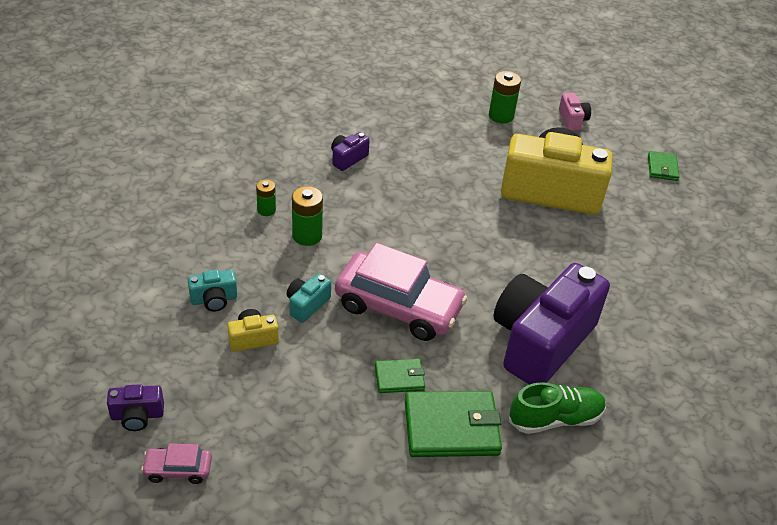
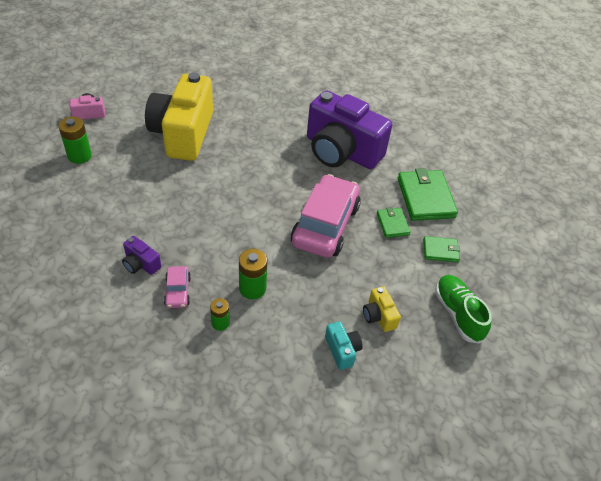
camera: 95 degrees left, 5 degrees up
purple camera [107,384,164,431] -> none
pink car [141,443,212,484] -> pink car moved to [164,266,191,308]
turquoise camera [287,274,331,323] -> none
green shoe [509,382,606,434] -> green shoe moved to [435,275,492,344]
green wallet [648,151,679,181] -> green wallet moved to [423,236,460,262]

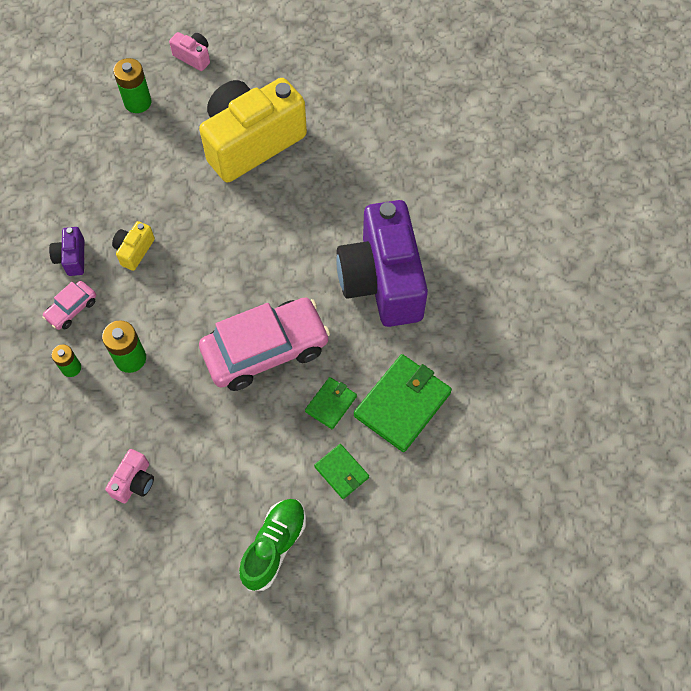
camera: 50 degrees right, 15 degrees up
turquoise camera [325,321,363,370] -> pink camera [105,449,154,503]
yellow camera [363,286,401,332] -> yellow camera moved to [112,221,155,271]

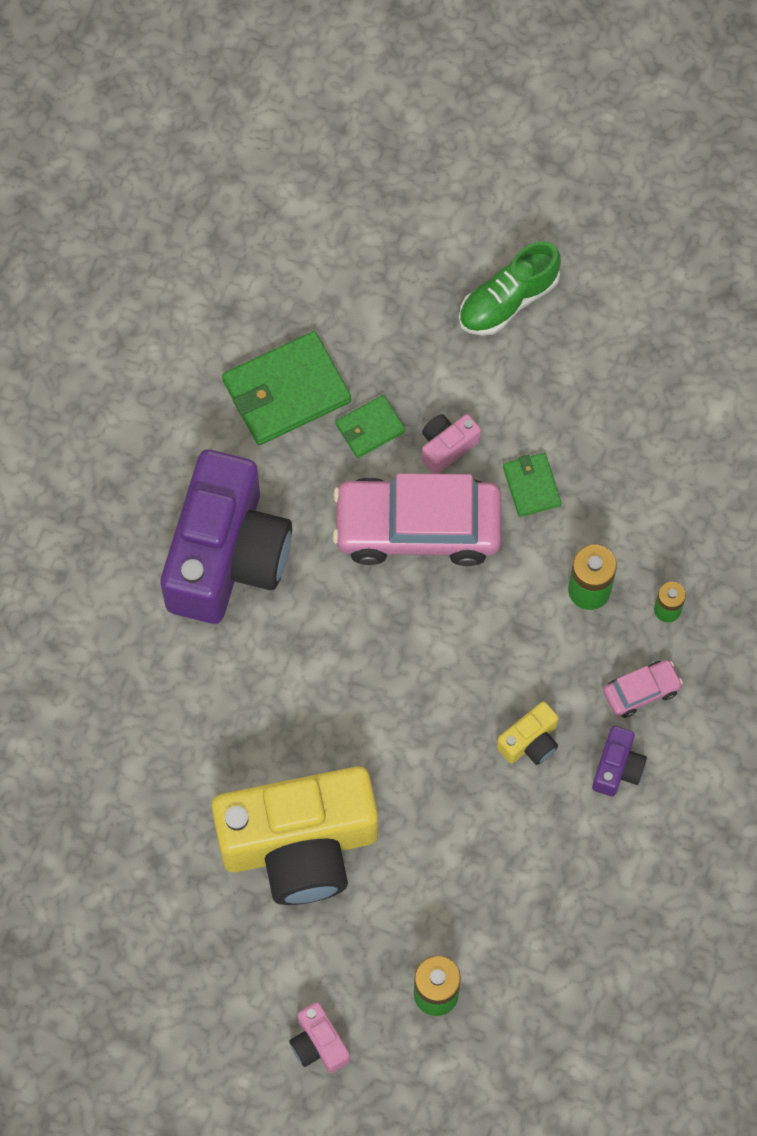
camera: 155 degrees left, 5 degrees up
pink camera [105,449,154,503] -> pink camera moved to [422,414,481,474]
green wallet [314,444,369,499] -> green wallet moved to [503,453,561,517]

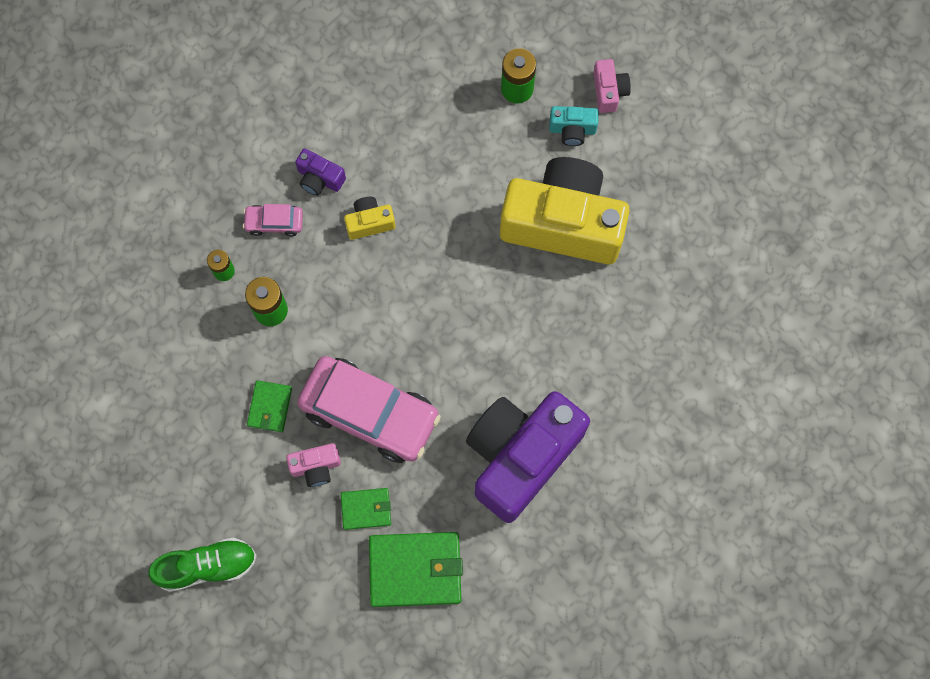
camera: 155 degrees left, 5 degrees up
purple camera [592,726,647,797] -> purple camera turned 105 degrees counterclockwise [295,148,346,196]
none -> turquoise camera [549,106,599,146]

